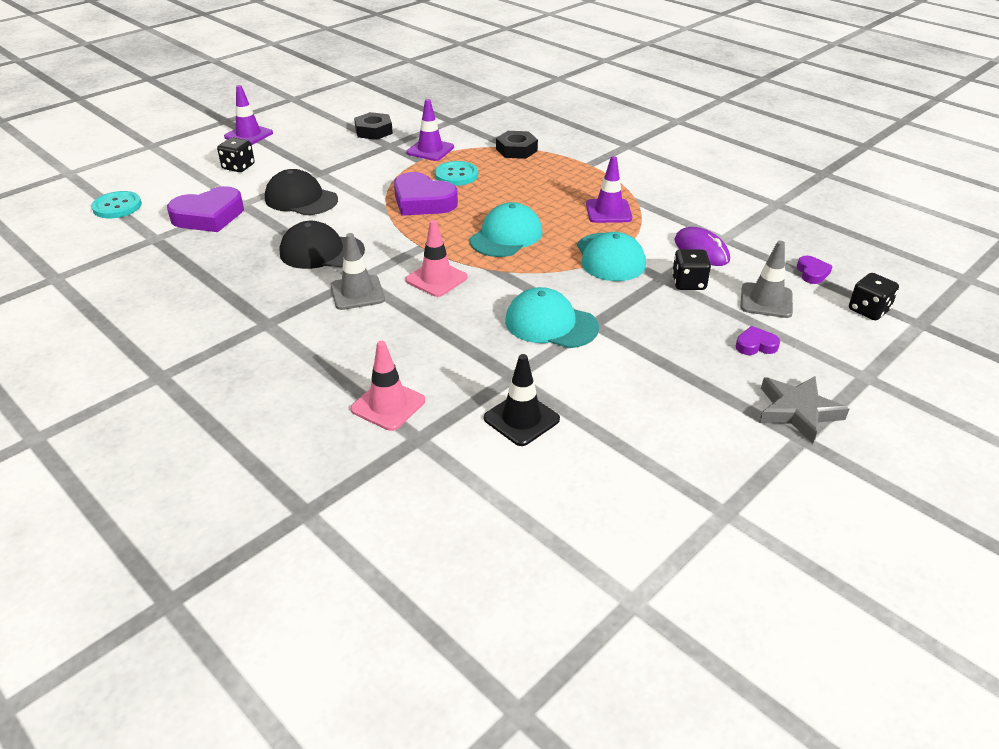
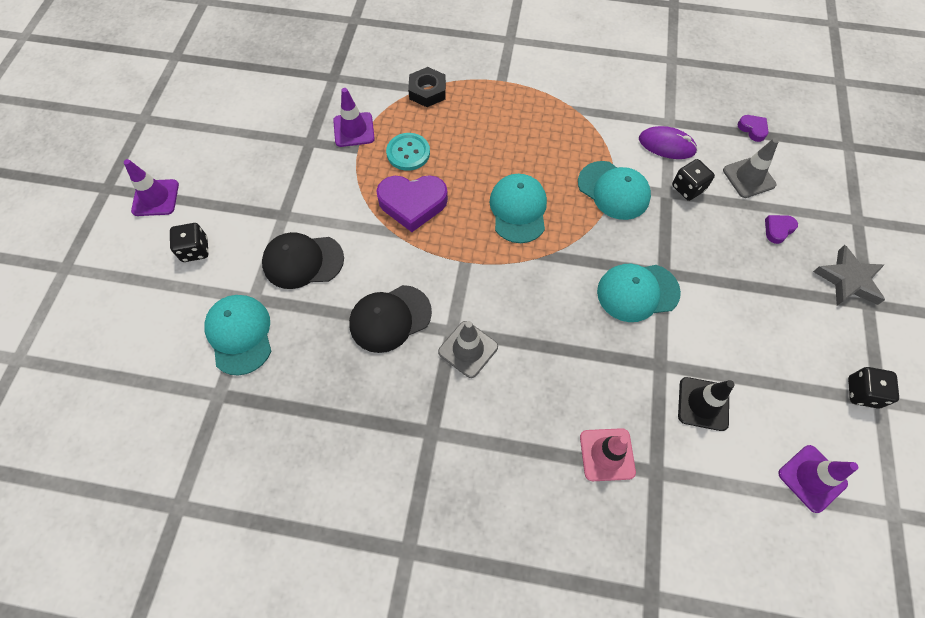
camera: 35 degrees left, 25 degrees up
turquoise button [91,191,142,218] -> none
purple heart [167,186,244,232] -> turquoise cap [204,295,271,376]
black nut [354,112,393,140] -> none
pink traffic cone [405,220,468,297] -> none
purple traffic cone [586,156,632,223] -> purple traffic cone moved to [778,445,858,513]
black dice [849,273,899,320] -> black dice moved to [848,367,899,408]

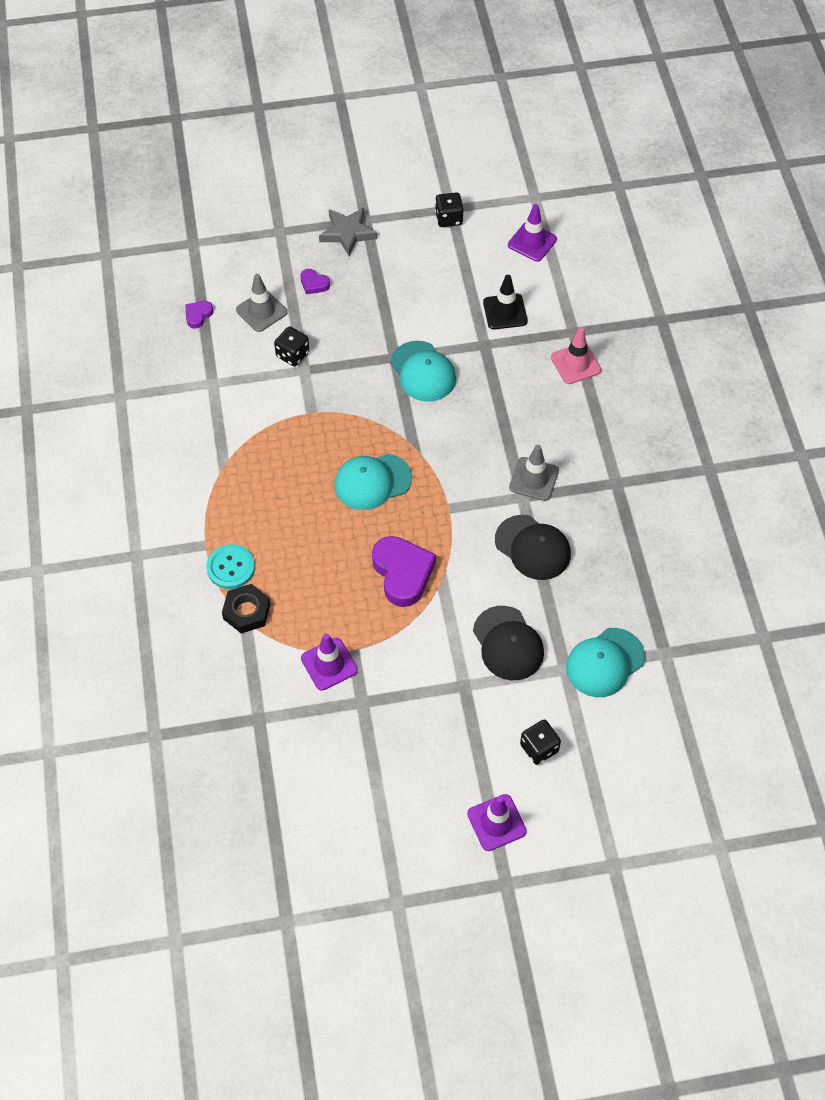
camera: 110 degrees left, 5 degrees down
turquoise button [386,133,430,171] -> turquoise button moved to [206,544,255,589]
turquoise cap [578,161,651,220] -> none
purple mouse [639,126,698,159] -> none

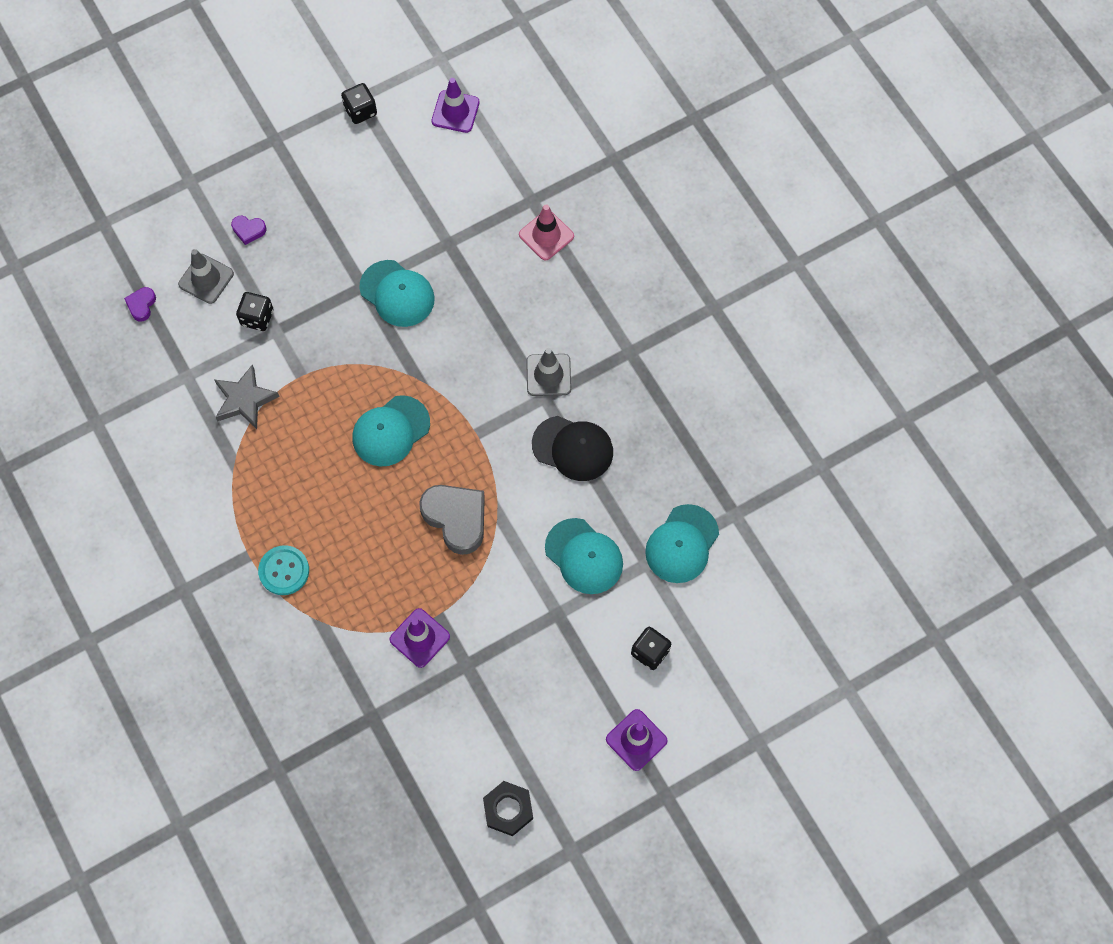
camera: 20 degrees left, 10 degrees up
black nut [222,584,271,634] -> black nut moved to [483,781,533,836]
grey star [319,208,377,256] -> grey star moved to [215,364,280,429]
purple heart [372,536,436,607] -> grey heart [419,485,485,555]
black cap [473,606,544,680] -> turquoise cap [545,518,623,594]
black traffic cone [483,275,528,330] -> none

